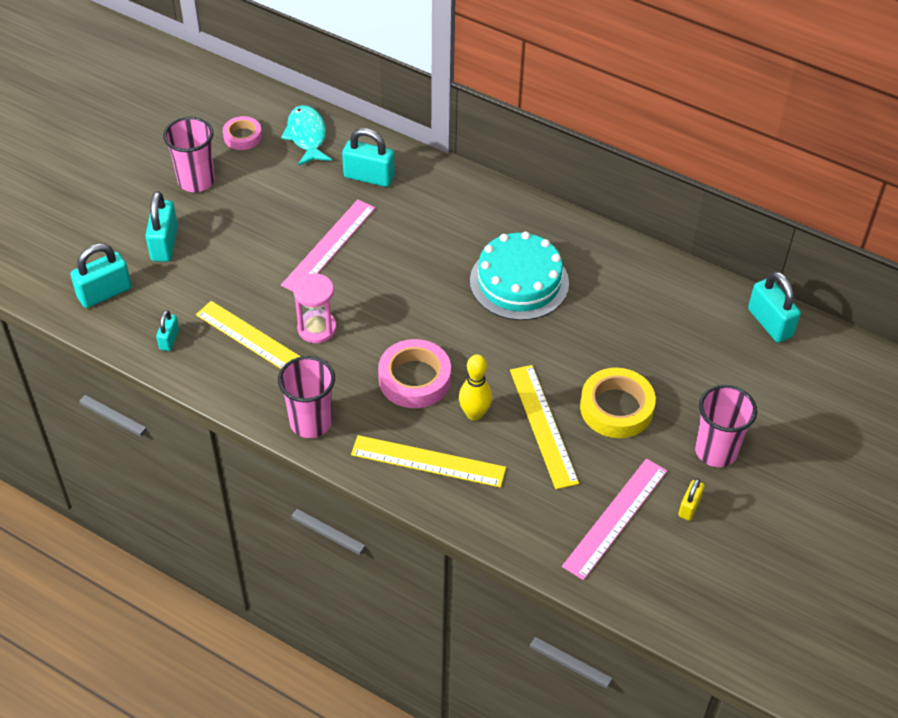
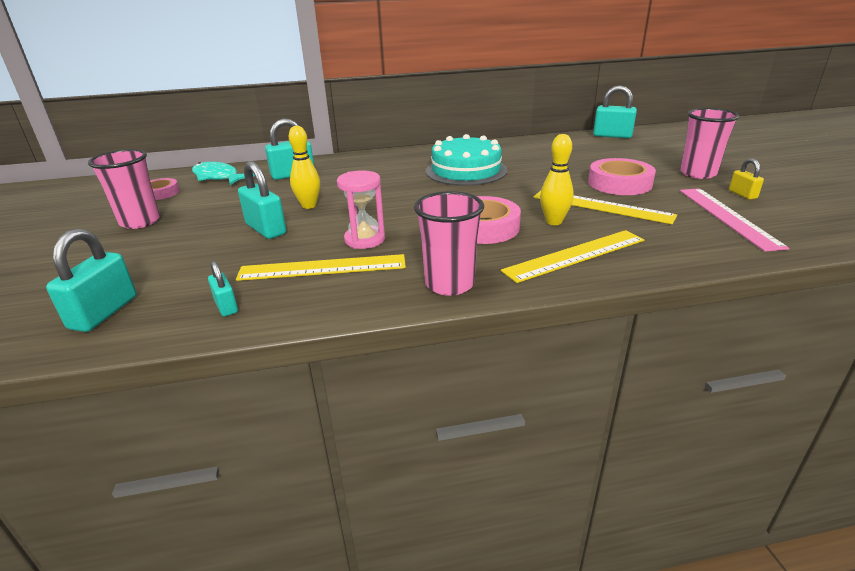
camera: 40 degrees left, 20 degrees down
turquoise padlock [145,191,178,262] -> turquoise padlock moved to [238,161,286,239]
pink ruler [281,199,375,291] -> yellow bowling pin [289,126,320,209]
yellow tape [580,368,656,438] -> pink tape [588,158,656,195]

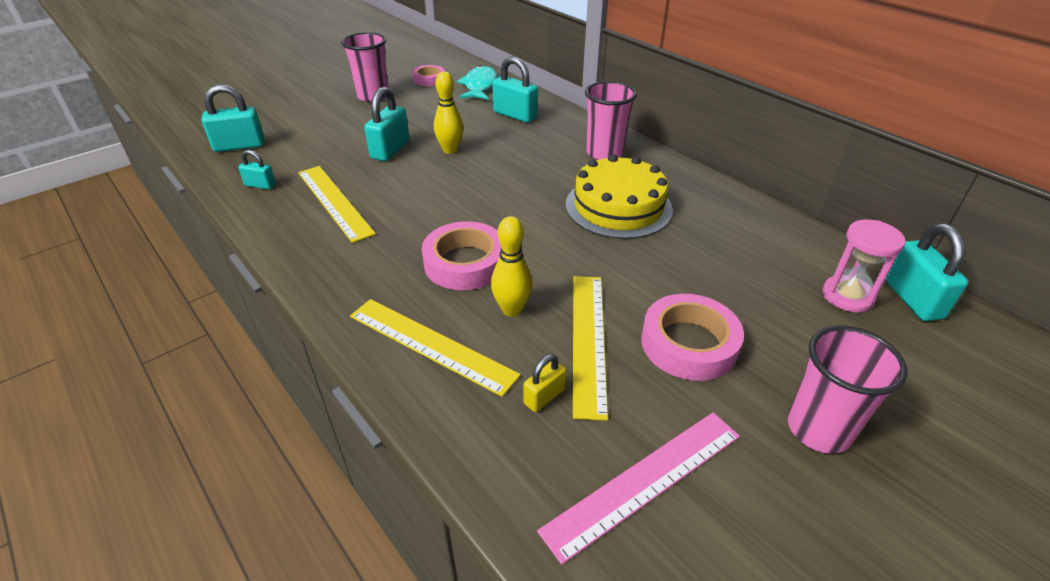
camera: 60 degrees right, 10 degrees up
turquoise padlock [208,261,238,316] -> turquoise padlock turned 75 degrees clockwise [238,150,276,189]
pink hourglass [337,170,385,249] -> pink hourglass moved to [823,219,906,312]
pink cup [414,191,484,296] -> pink cup moved to [585,81,637,160]
turquoise cake [426,134,507,186] -> yellow cake [566,154,673,239]
yellow padlock [729,158,764,200] -> yellow padlock moved to [524,354,566,412]

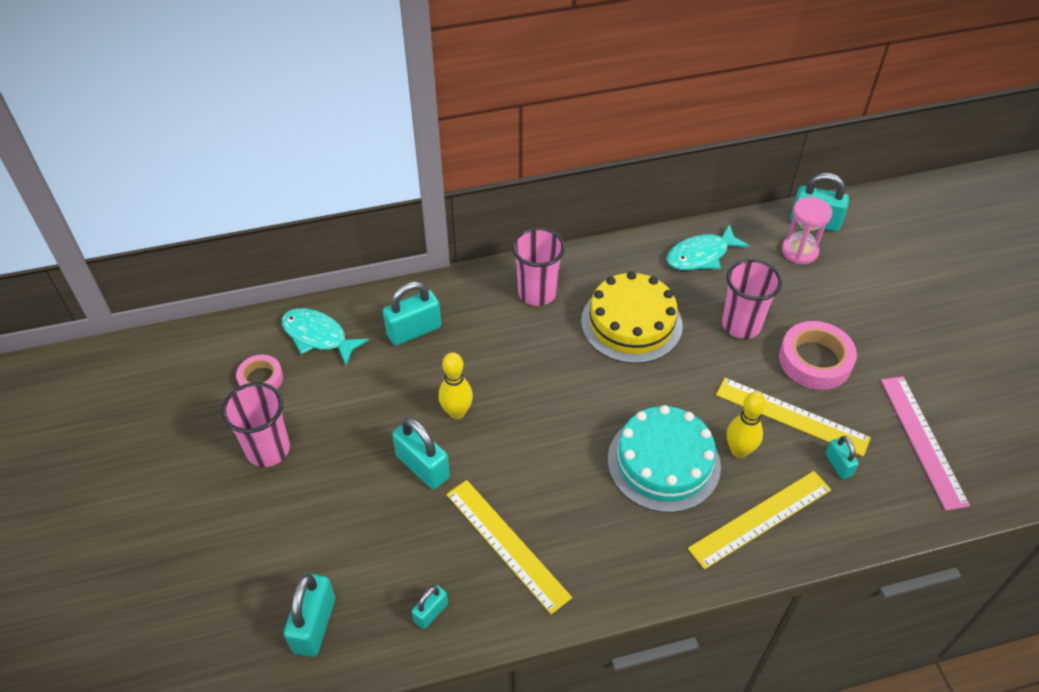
camera: 65 degrees left, 10 degrees up
yellow ruler [298,166,376,243] -> yellow ruler turned 60 degrees clockwise [446,480,572,614]
pink tape [422,221,501,290] -> turquoise cake [608,405,721,513]
yellow padlock [524,354,566,412] -> turquoise padlock [825,436,859,479]
pink cup [788,325,908,454] -> pink cup moved to [722,259,782,339]
none -> turquoise fish [666,224,750,270]

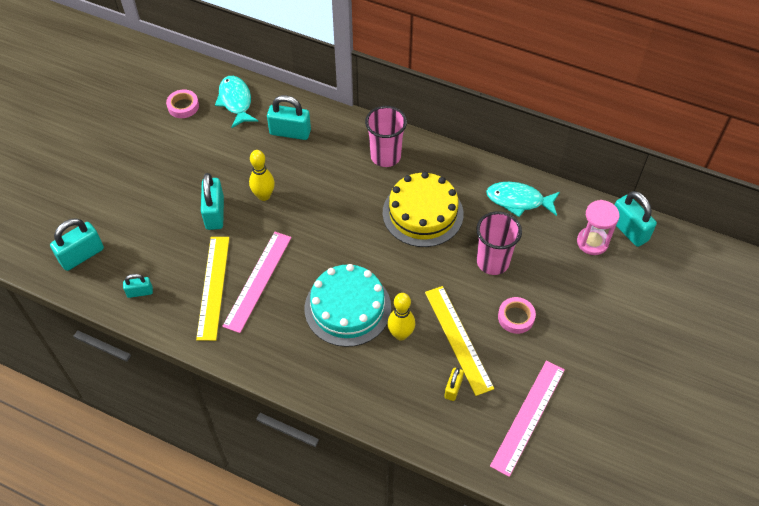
camera: 40 degrees right, 5 degrees up
pink cup [221,382,290,467] -> none
yellow ruler [688,471,831,569] -> none
pink tape [779,321,857,390] -> pink tape [498,297,536,334], size x0.60
turquoise padlock [825,436,859,479] -> yellow padlock [444,368,464,401]
none -> pink ruler [222,232,291,333]

